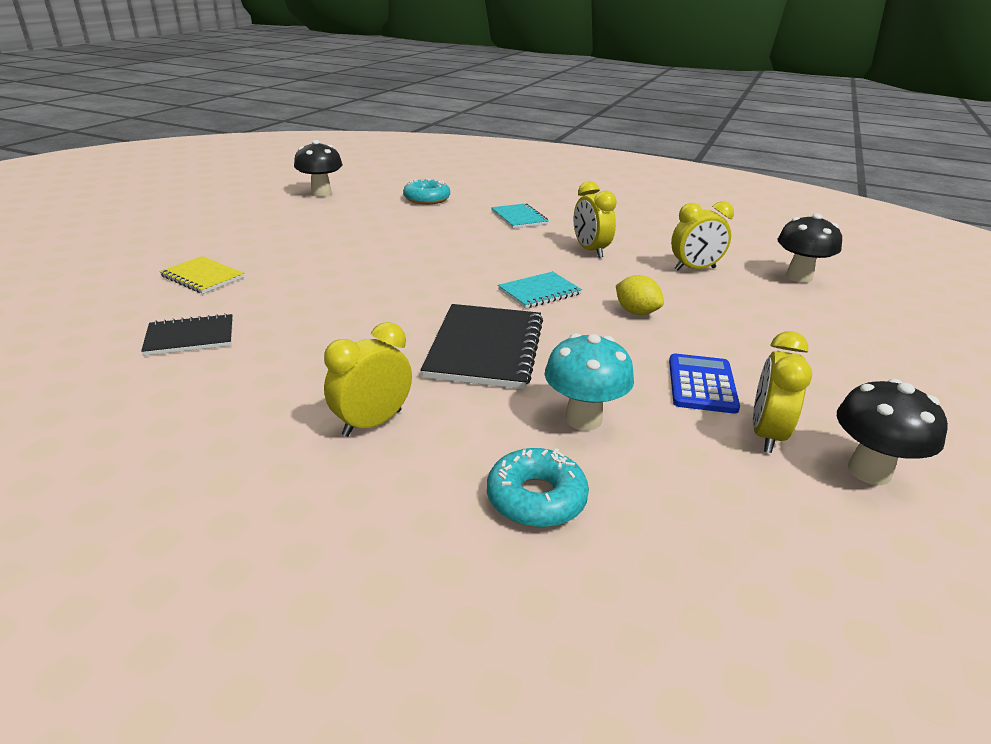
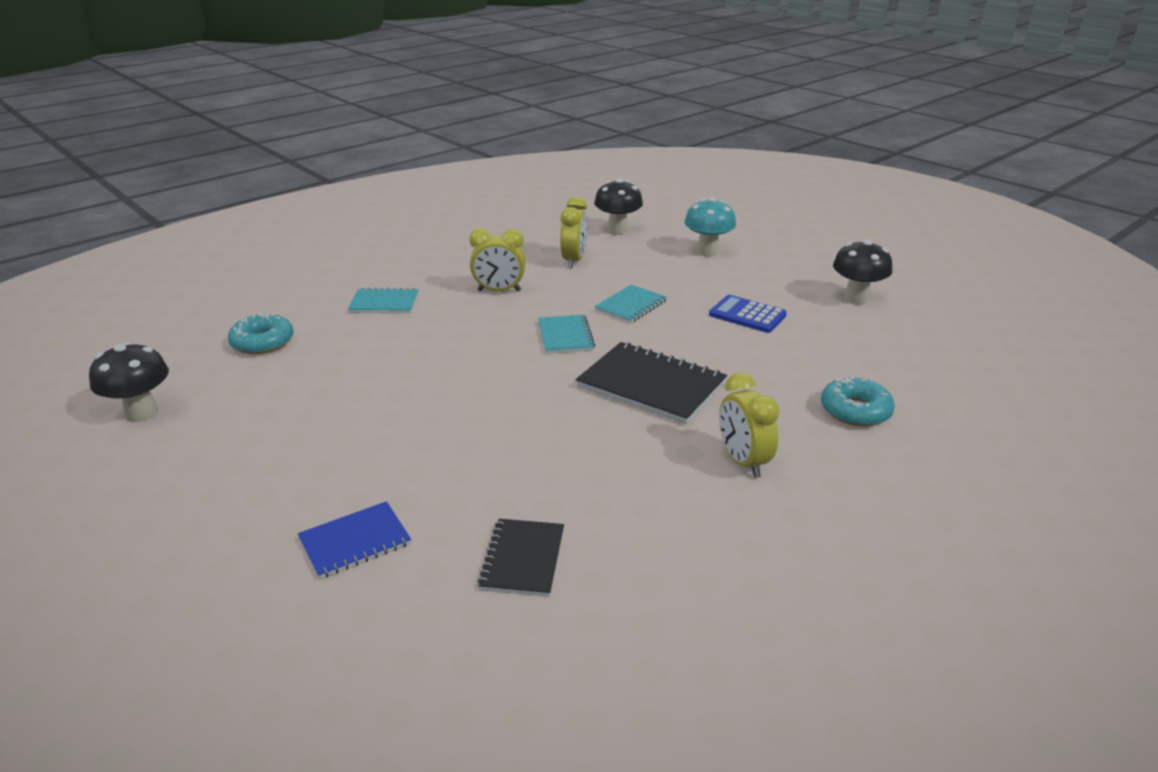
camera: 65 degrees left, 0 degrees up
yellow notebook [159,256,244,294] -> blue notebook [298,501,411,579]
turquoise mushroom [545,333,634,431] -> turquoise mushroom moved to [685,197,736,257]
yellow lemon [616,275,664,315] -> turquoise notebook [594,285,667,323]
yellow clock [753,331,812,453] -> none

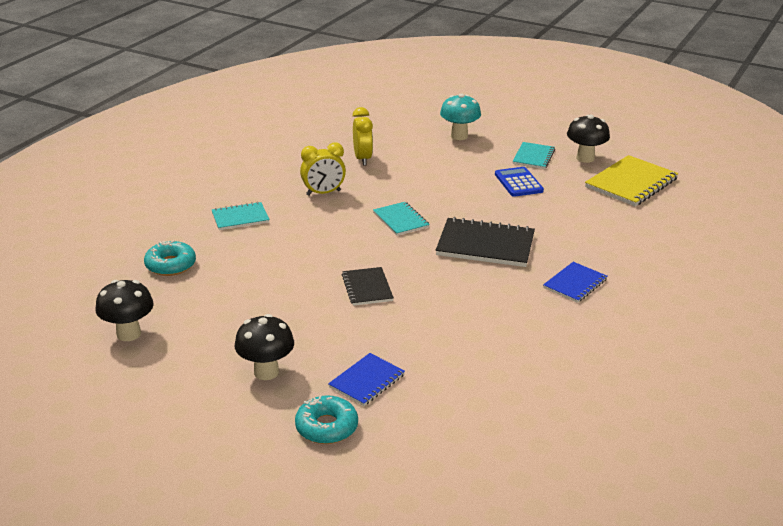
camera: 20 degrees left, 0 degrees up
black notebook [478,519,564,597] -> black notebook moved to [342,267,394,306]
black mushroom [594,178,643,235] -> black mushroom moved to [235,314,294,380]
turquoise notebook [594,285,667,323] -> turquoise notebook moved to [513,142,555,169]
blue calculator [709,295,787,333] -> blue calculator turned 60 degrees clockwise [495,167,544,197]
yellow clock [719,373,780,478] -> blue notebook [543,262,607,303]
turquoise donut [821,376,895,427] -> turquoise donut moved to [295,395,358,444]
none -> yellow notebook [585,155,679,206]

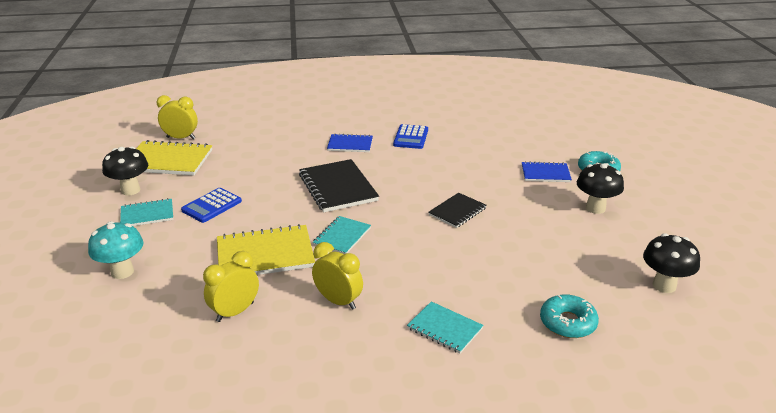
camera: 125 degrees left, 0 degrees up
none -> yellow clock [157,95,198,139]
none -> yellow notebook [217,224,315,275]
none -> blue calculator [393,124,428,149]

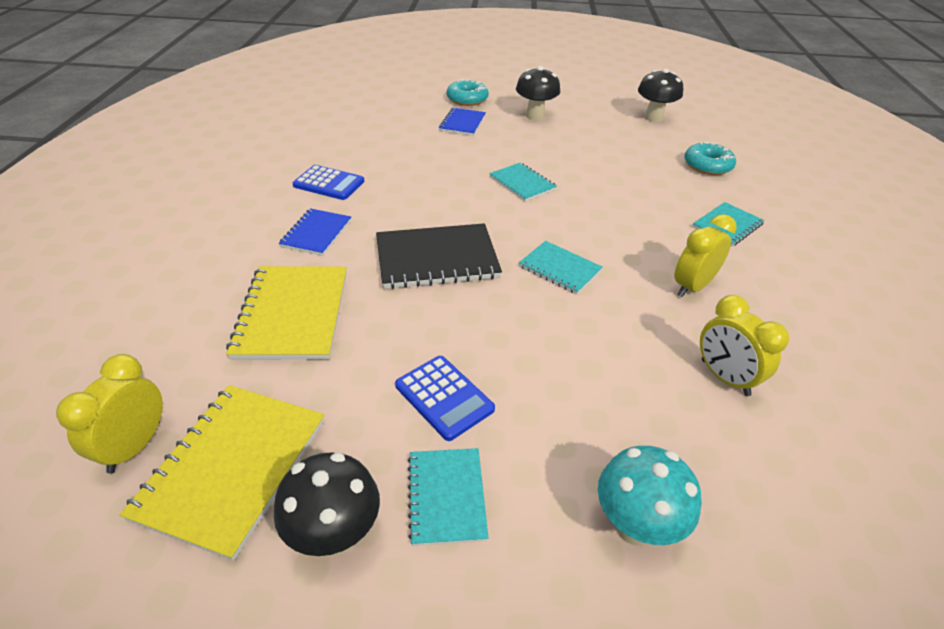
camera: 80 degrees left, 10 degrees up
yellow notebook [217,224,315,275] -> yellow notebook moved to [226,266,347,360]
black notebook [428,193,487,228] -> turquoise notebook [489,162,557,201]

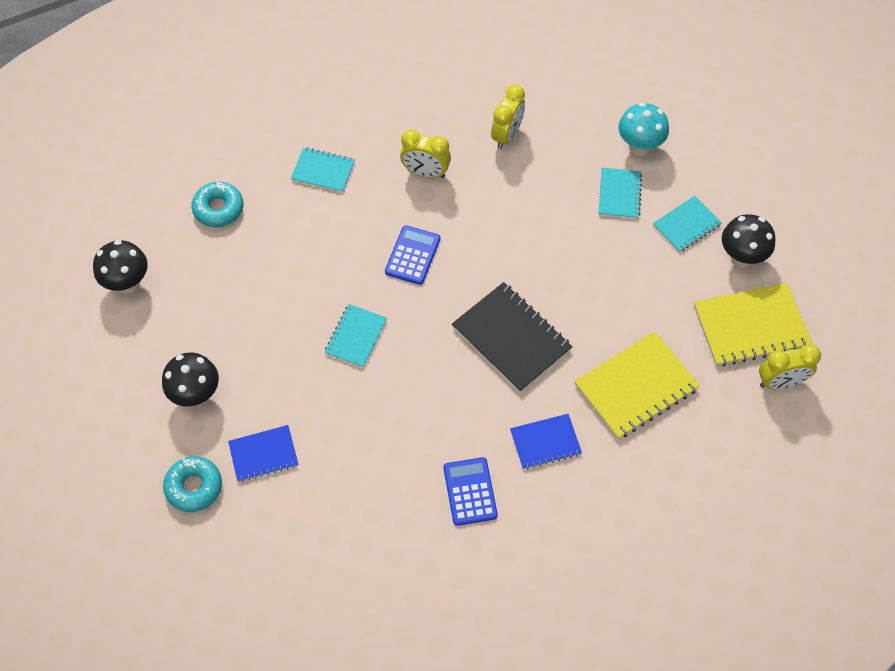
camera: 120 degrees left, 20 degrees up
blue calculator [395,356,495,441] -> blue calculator moved to [385,225,440,285]
turquoise notebook [519,241,603,294] -> turquoise notebook moved to [598,168,642,219]

